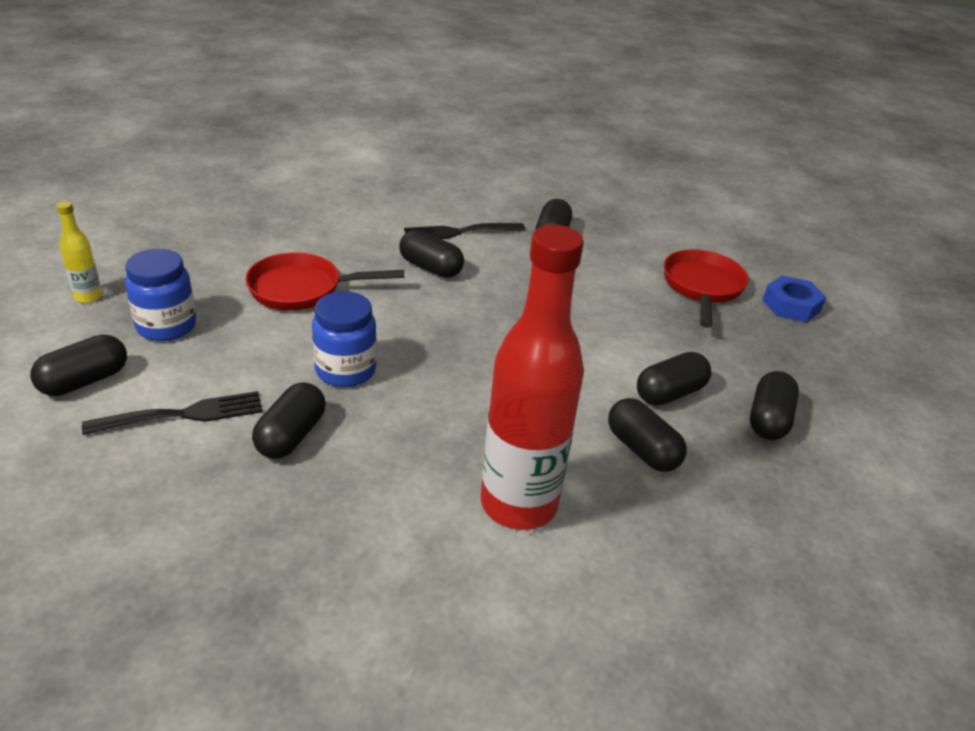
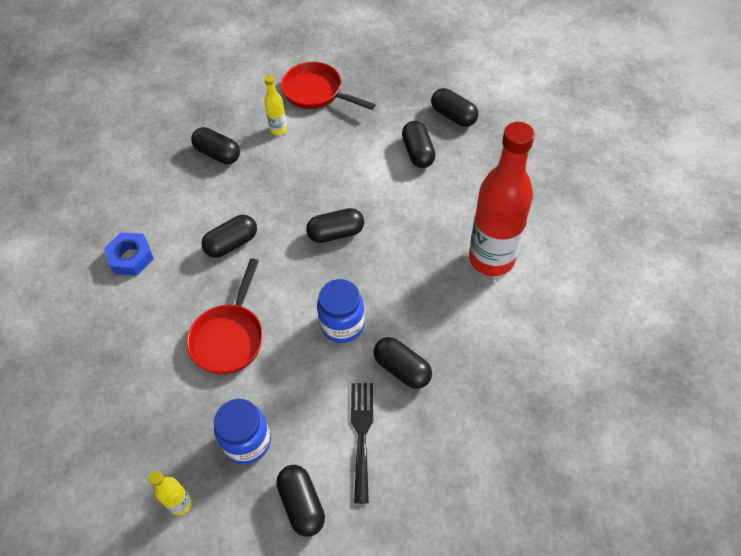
camera: 65 degrees left, 20 degrees up
black fork [404,223,525,239] -> none
black capsule [608,398,687,472] -> black capsule moved to [306,208,364,243]
blue nut [763,276,826,323] -> blue nut moved to [104,232,154,276]
none -> yellow bottle [264,75,287,135]

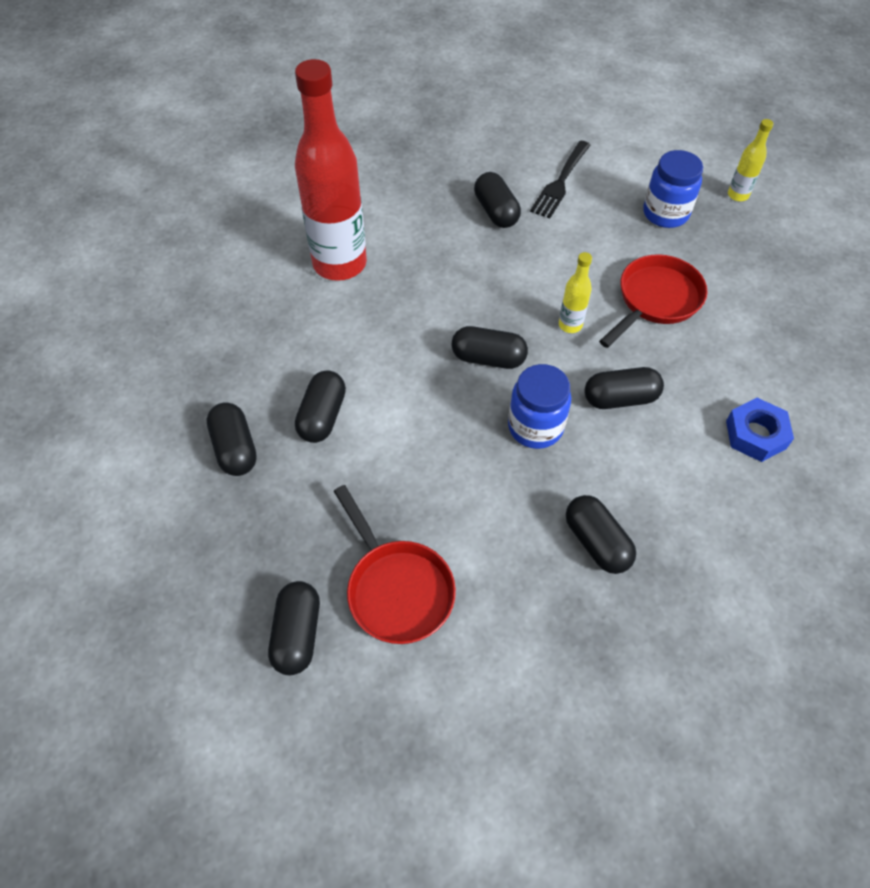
camera: 155 degrees left, 0 degrees up
yellow bottle [264,75,287,135] -> yellow bottle moved to [559,252,592,333]
black capsule [276,465,325,537] -> black capsule moved to [268,581,320,675]
blue jar [317,279,365,343] -> blue jar moved to [508,364,571,449]

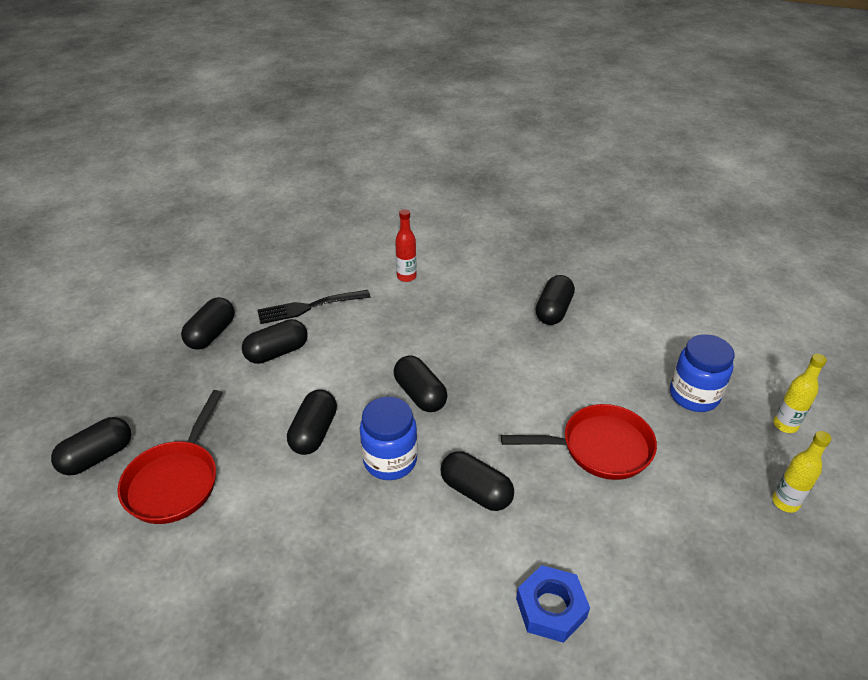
camera: 45 degrees right, 15 degrees down
red bottle [295,59,367,281] -> red bottle [395,209,417,282], size x0.42
black fork [530,141,590,218] -> black fork moved to [257,290,371,324]
yellow bottle [559,252,592,333] -> yellow bottle moved to [772,431,831,513]
black capsule [566,495,636,574] -> black capsule moved to [287,390,337,455]

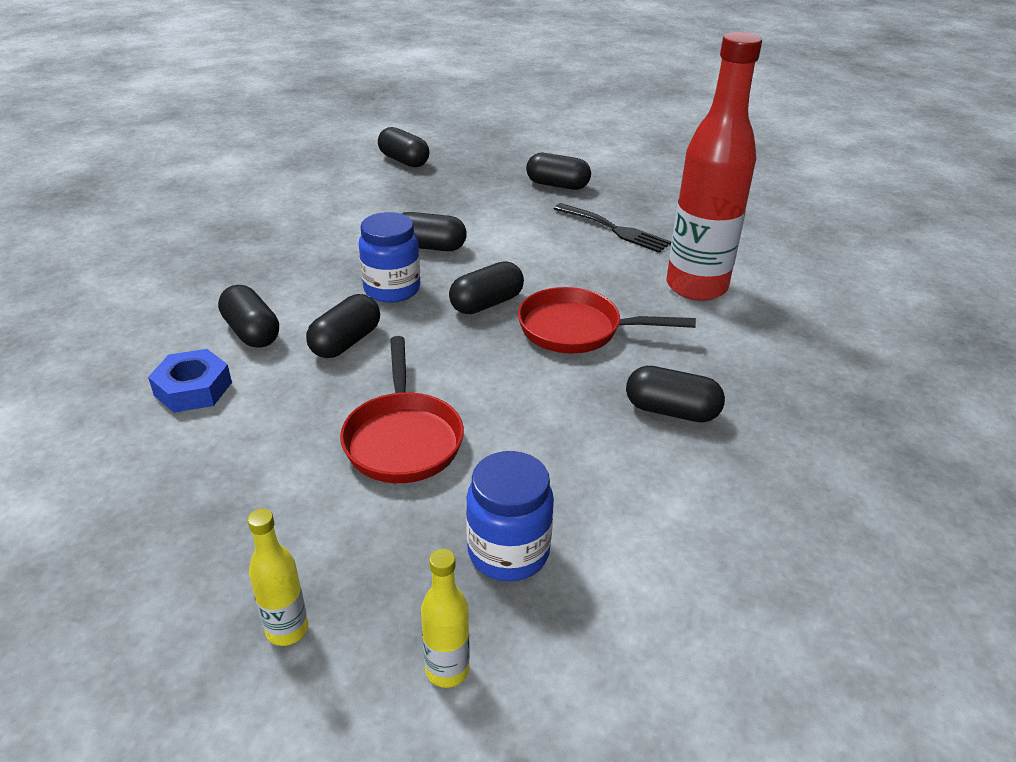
camera: 85 degrees right, 5 degrees down
red pan [117,390,223,524] -> red pan moved to [518,287,696,354]
black capsule [242,319,308,364] -> black capsule moved to [218,285,279,348]
black fork [257,290,371,324] -> black fork turned 150 degrees clockwise [554,203,671,253]
red bottle [395,209,417,282] -> red bottle [667,32,762,301], size x2.36

